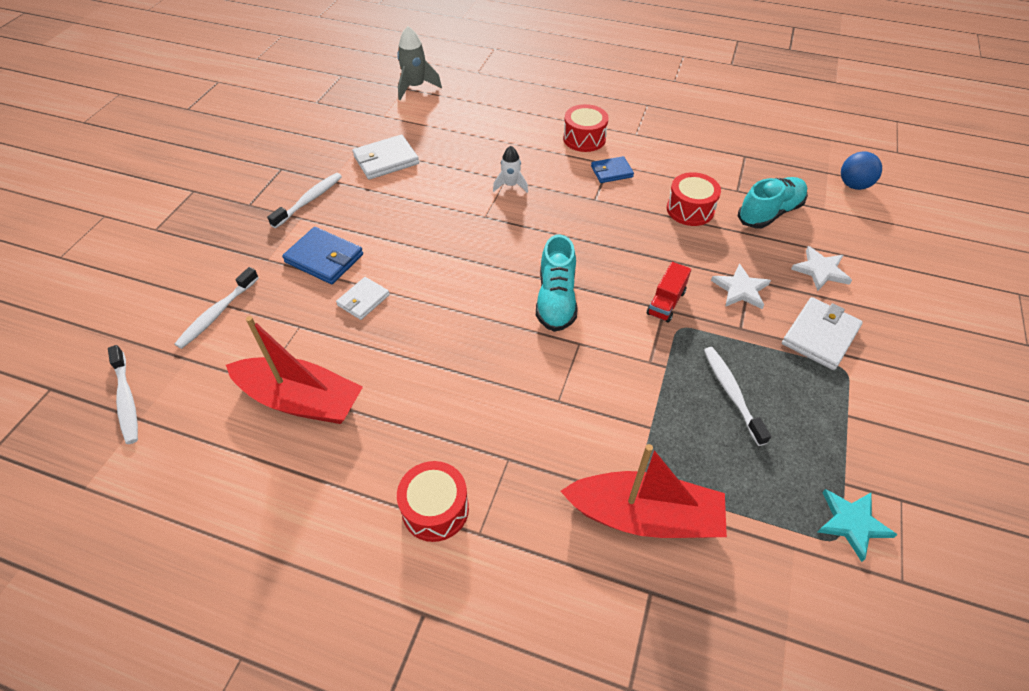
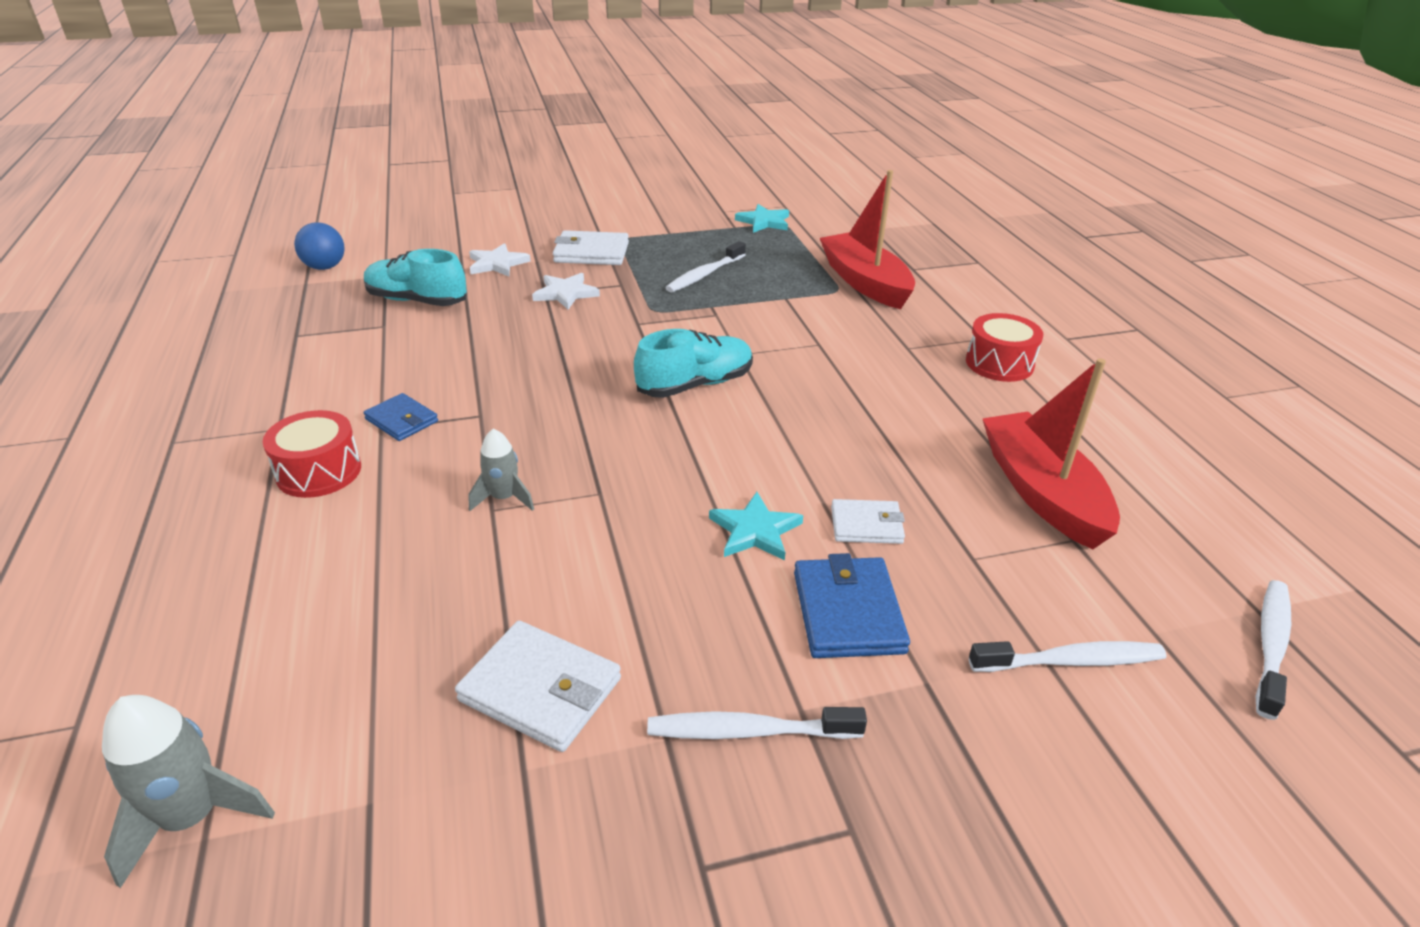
camera: 125 degrees left, 15 degrees down
white rocket [493,146,528,193] -> grey rocket [468,429,534,511]
red truck [647,262,691,322] -> none
red drum [667,172,721,226] -> none
none -> turquoise star [709,492,803,560]

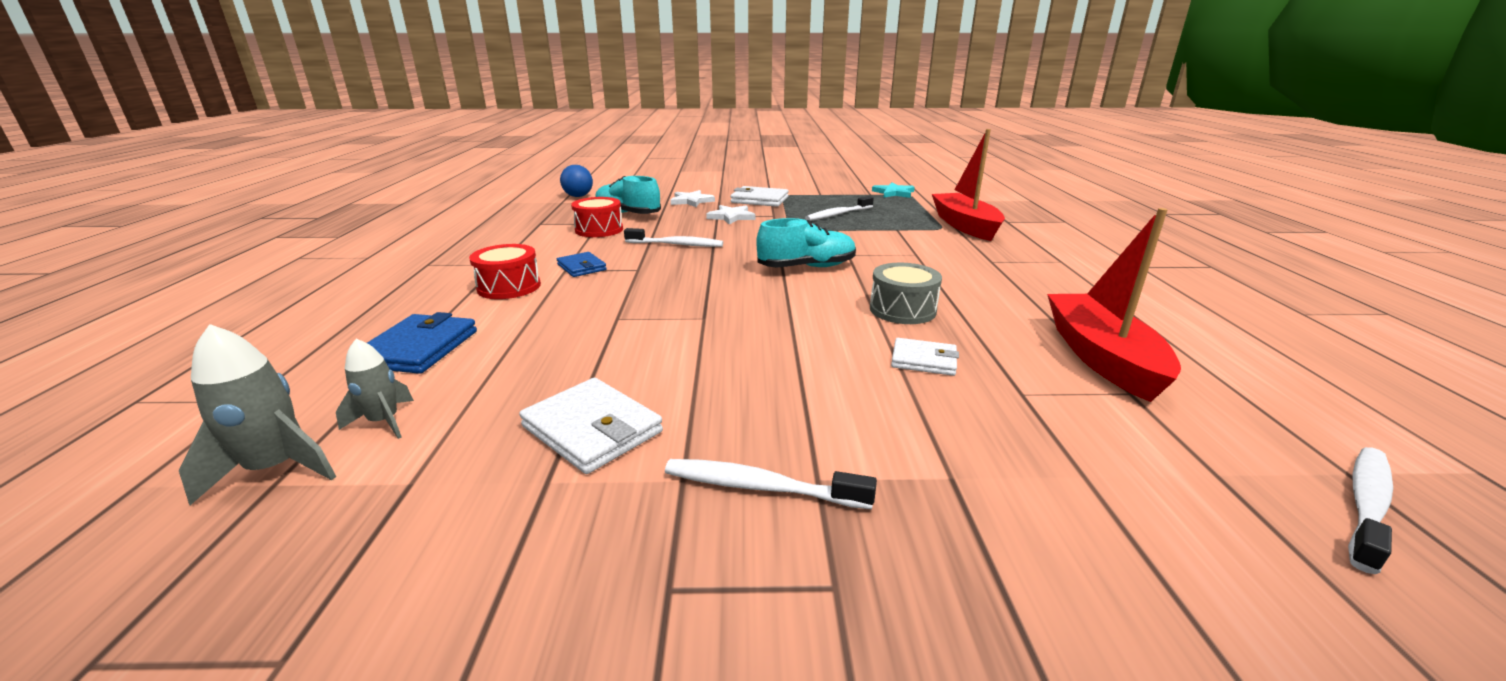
camera: 15 degrees right, 10 degrees down
grey rocket [468,429,534,511] -> grey rocket moved to [336,339,414,439]
turquoise star [709,492,803,560] -> none
blue wallet [794,553,910,658] -> blue wallet moved to [367,312,477,374]
red drum [966,313,1043,382] -> red drum moved to [571,197,623,237]
white toothbrush [969,641,1166,672] -> white toothbrush moved to [624,228,723,247]
none -> grey drum [870,263,942,324]

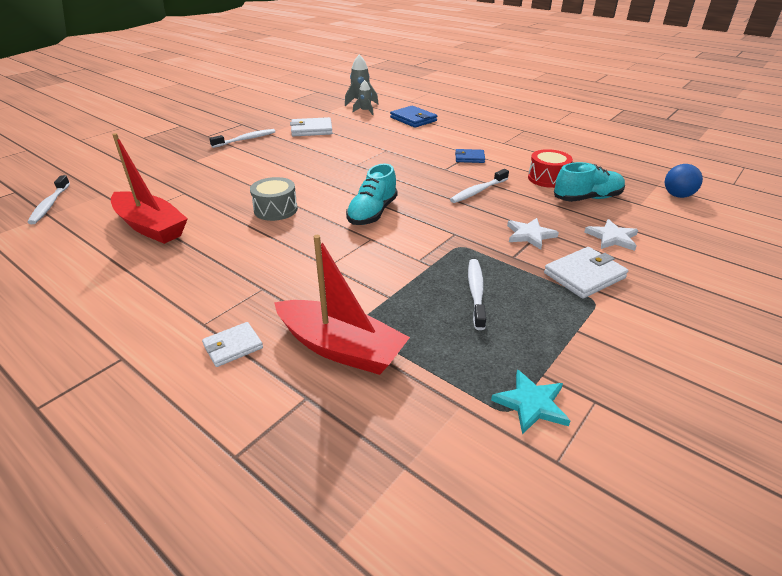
camera: 130 degrees right, 10 degrees up
red drum [469,244,541,299] -> none
white wallet [891,338,959,376] -> white wallet moved to [202,322,263,367]

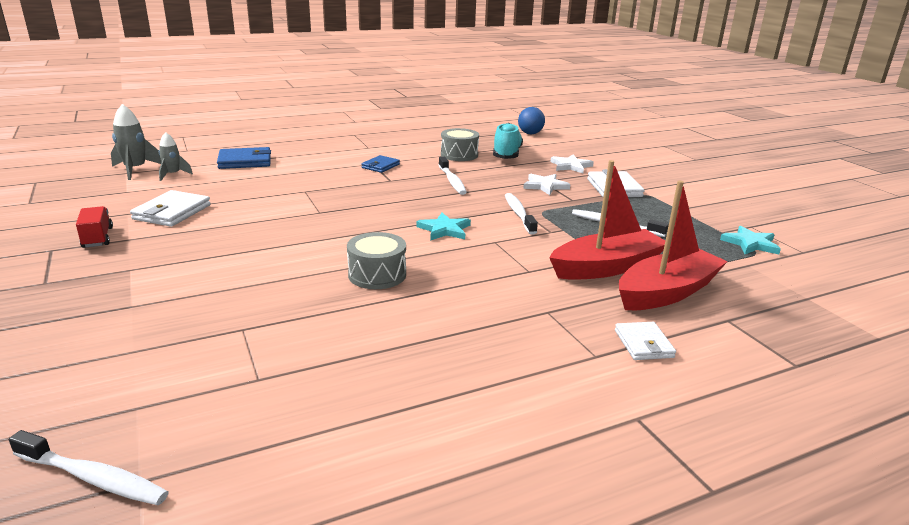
camera: 65 degrees left, 10 degrees down
red boat [111,133,188,244] -> red boat moved to [549,160,665,280]
white toothbrush [209,129,275,148] -> white toothbrush moved to [505,193,538,235]
turquoise shoe [346,164,398,225] -> turquoise star [417,213,471,241]
red drum [528,149,573,188] -> grey drum [441,128,479,161]
none -> red truck [76,206,113,248]

